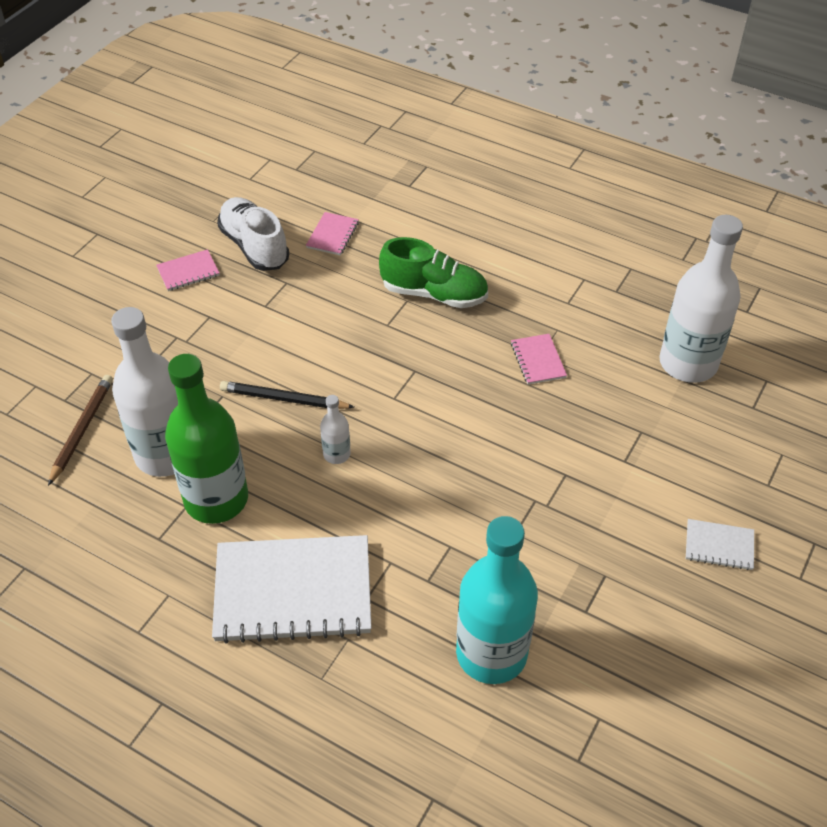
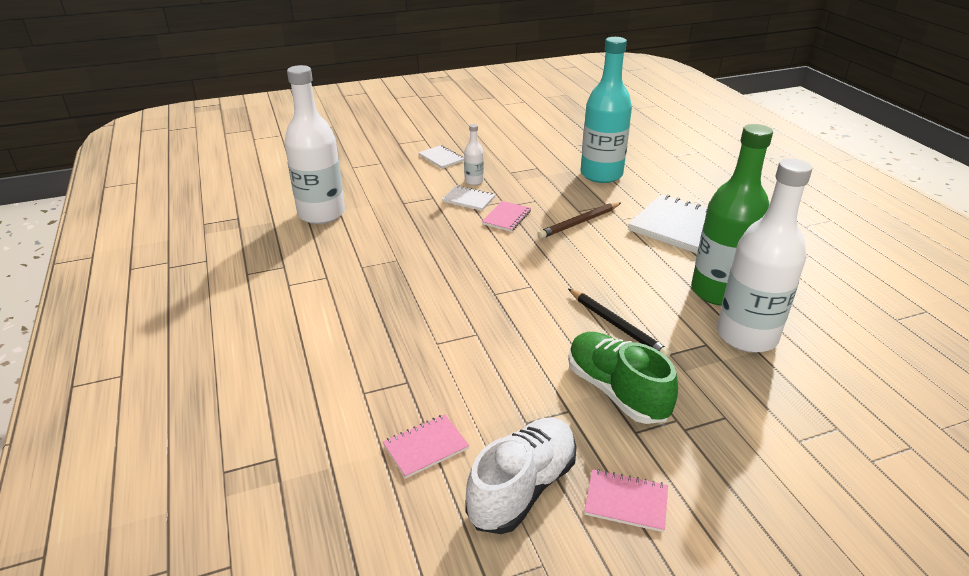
camera: 140 degrees left, 15 degrees down
brown pencil [48,375,113,486] -> brown pencil moved to [537,202,621,239]
white shoe [217,197,289,271] -> white shoe turned 150 degrees counterclockwise [465,417,577,534]
white bottle [320,395,351,464] -> white bottle moved to [464,124,484,185]
green shoe [379,237,488,308] -> green shoe moved to [568,332,678,424]
pink notebook [511,334,567,385] -> pink notebook moved to [482,201,531,232]
none -> white notebook [442,185,496,211]

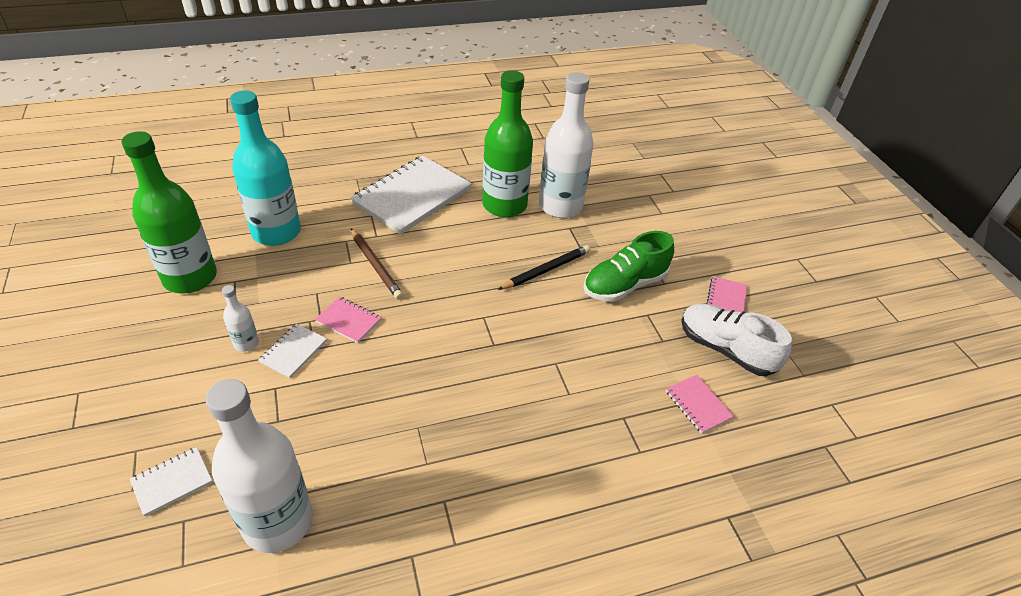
camera: 90 degrees left, 10 degrees up
white notebook [418,145,464,169] -> white notebook moved to [130,447,213,516]
none -> green bottle [121,131,217,294]

